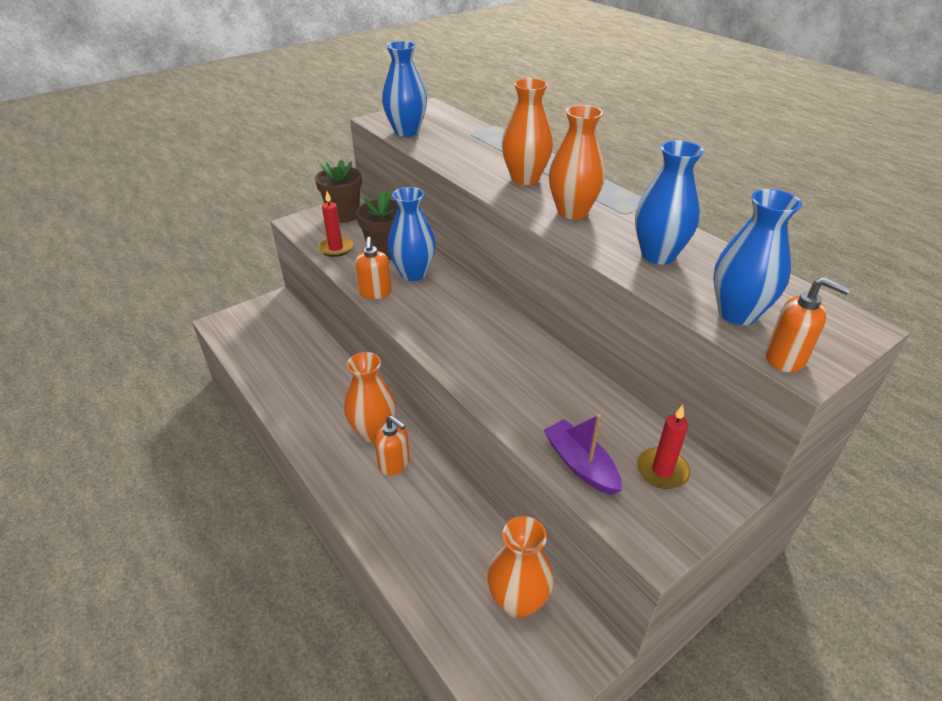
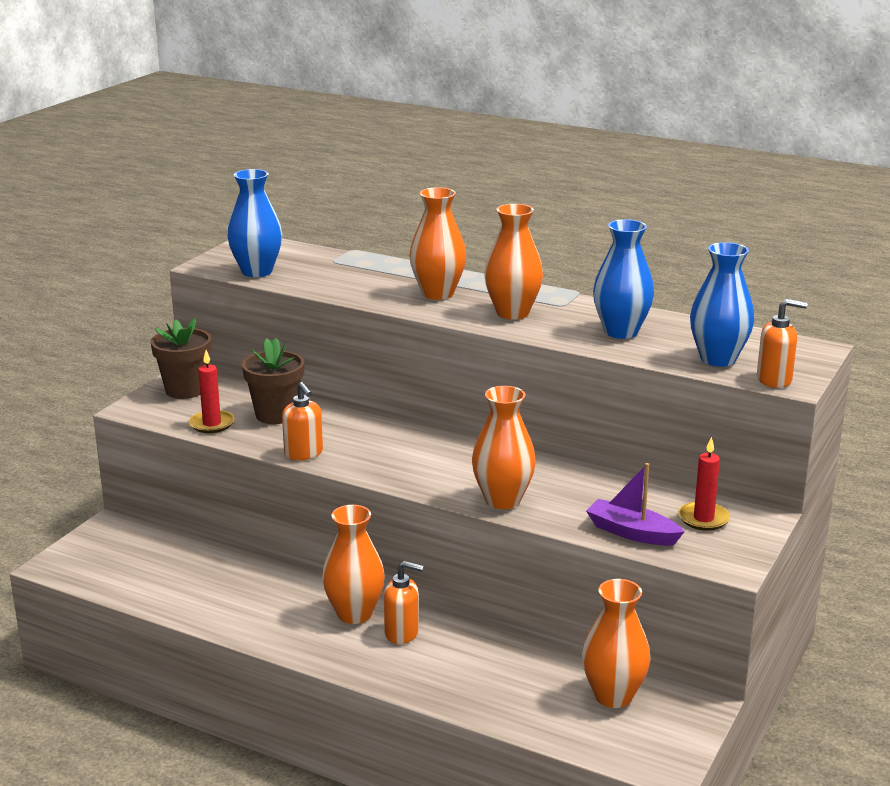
camera: 25 degrees left, 15 degrees down
blue vase [387,187,436,281] -> none
none -> orange vase [472,386,536,509]

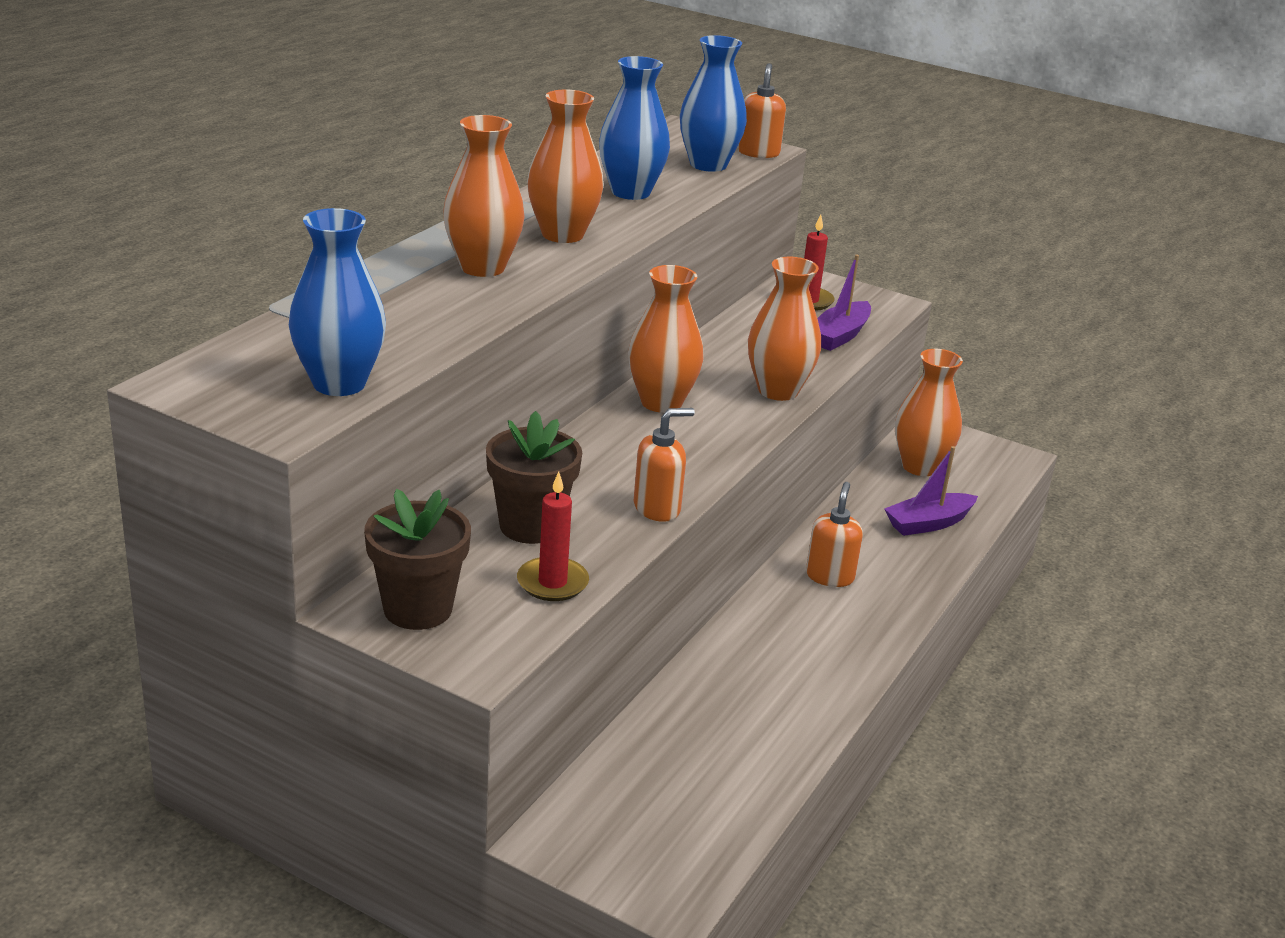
camera: 90 degrees left, 5 degrees up
orange vase [322,505,385,624] -> orange vase moved to [628,265,704,413]
none -> purple boat [884,446,978,536]

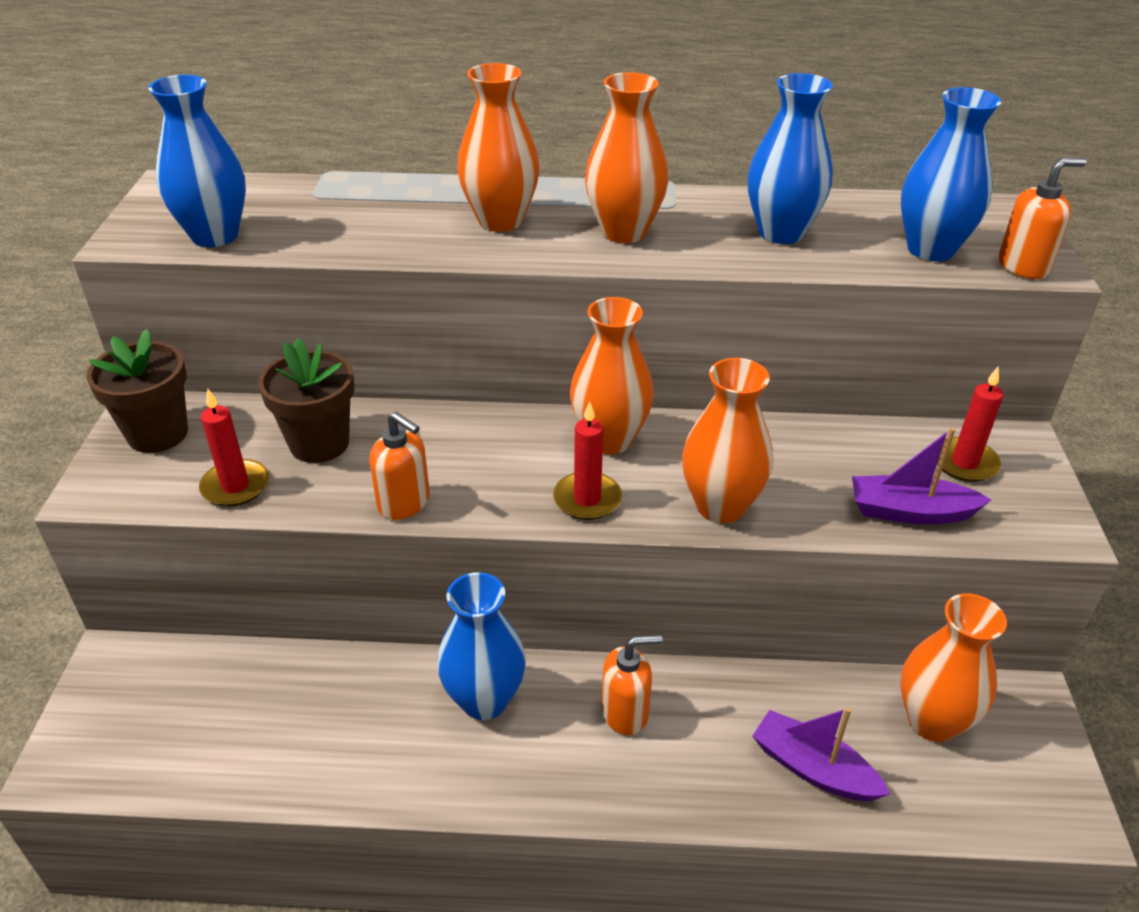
camera: 65 degrees right, 10 degrees up
none -> blue vase [437,572,526,720]
none -> red candle [553,401,622,520]

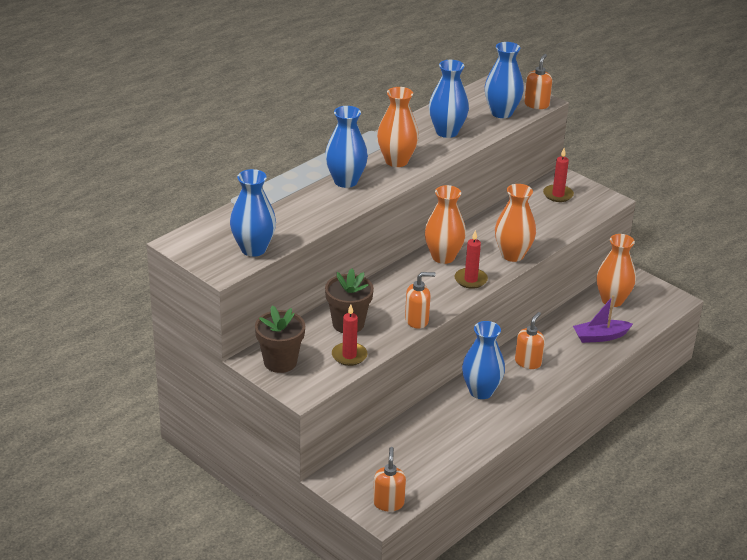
camera: 50 degrees left, 5 degrees down
orange vase [457,63,540,232] -> blue vase [325,106,368,188]
purple boat [852,427,991,525] -> none
none -> orange soap dispenser [373,447,406,511]

